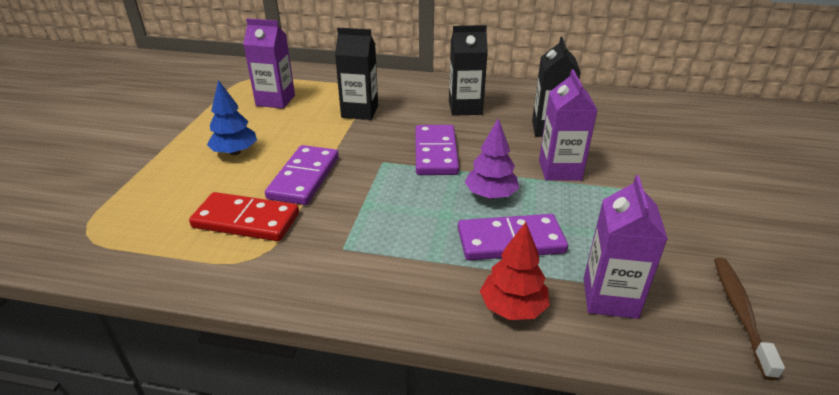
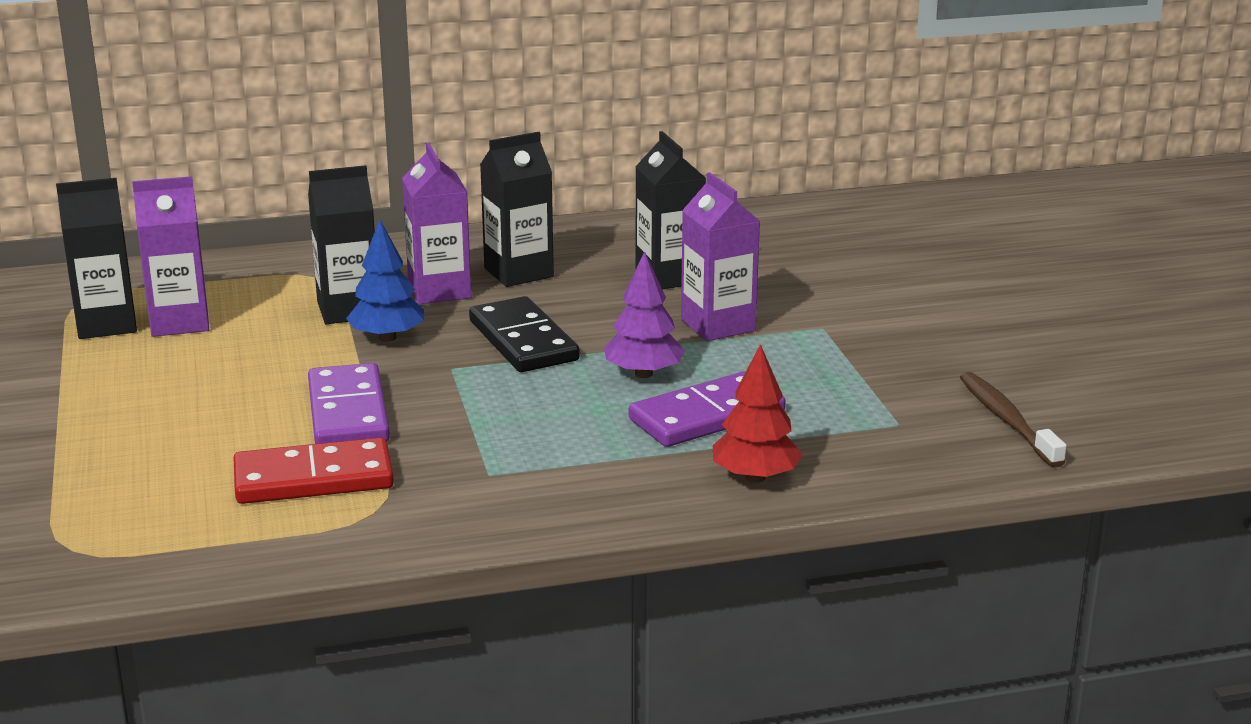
camera: 25 degrees left, 10 degrees down
blue tree [207,80,257,155] -> blue tree moved to [346,220,424,342]
purple domino [415,125,459,175] -> black domino [469,296,580,372]
purple carton [584,175,668,319] -> purple carton moved to [402,143,472,304]
none -> black carton [56,178,137,339]

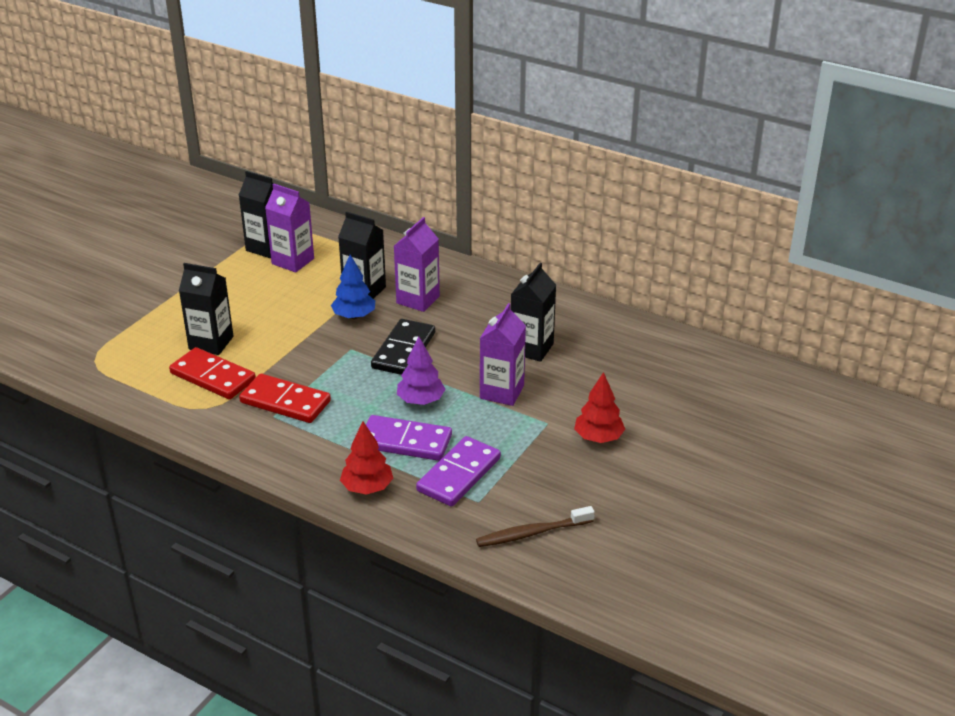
camera: 45 degrees right, 10 degrees up
purple domino [308,363,390,444] -> purple domino moved to [416,436,501,507]
black carton [480,132,554,287] -> black carton moved to [179,263,233,355]
brown toothbrush [960,372,1067,468] -> brown toothbrush turned 135 degrees counterclockwise [476,506,595,547]
none -> red domino [239,374,331,423]
none -> red tree [574,372,625,443]

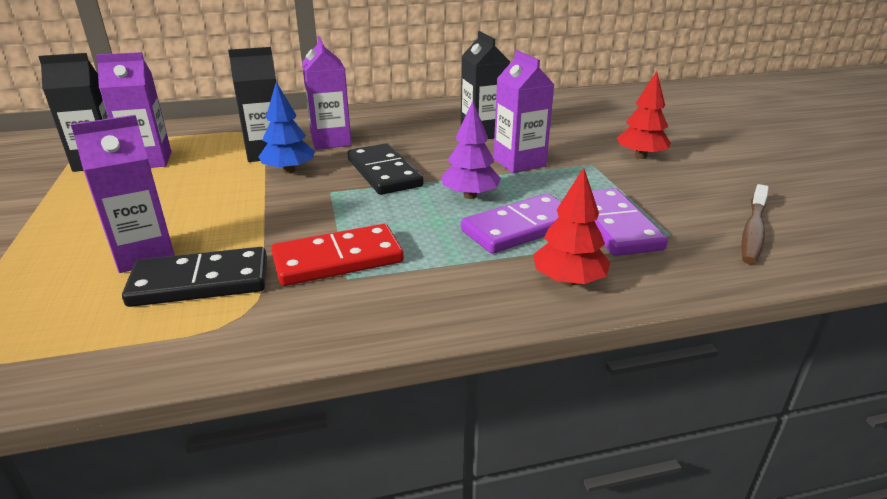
camera: 45 degrees left, 5 degrees down
red domino [169,347,256,400] -> black domino [122,247,267,307]
black carton [179,263,233,355] -> purple carton [71,115,175,273]

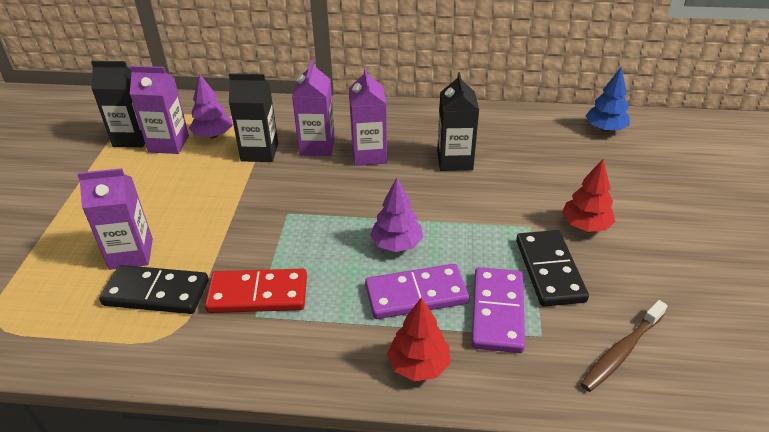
camera: 20 degrees right, 10 degrees up
blue tree [258,82,315,174] -> blue tree moved to [586,67,630,132]
black domino [347,143,423,195] -> black domino moved to [516,230,589,307]
purple carton [493,50,555,173] -> purple carton moved to [349,68,387,166]
none -> purple tree [189,73,233,138]

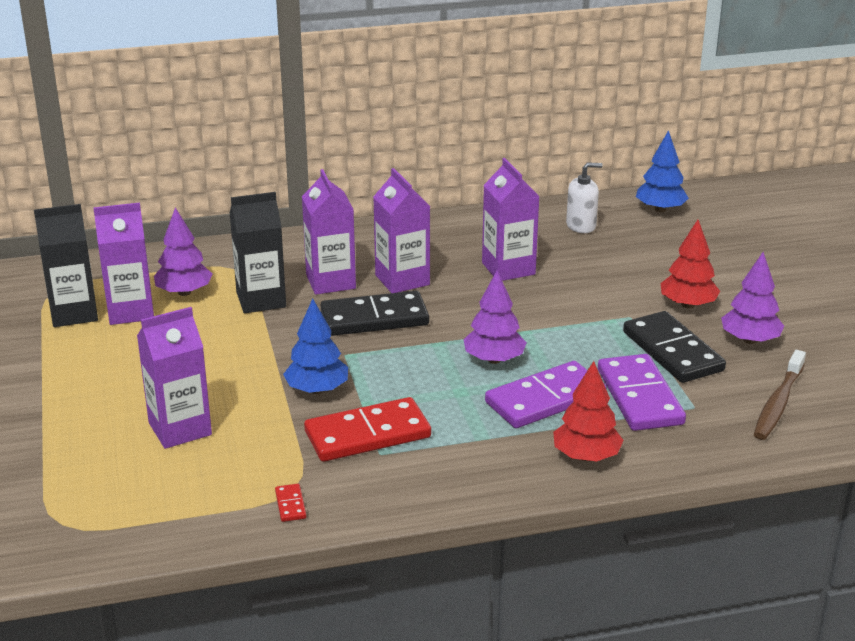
camera: 20 degrees left, 10 degrees down
black domino [99,265,209,314] -> black domino moved to [321,291,429,336]
black carton [437,72,479,171] -> purple carton [482,158,540,281]
none -> red domino [275,484,306,522]
none -> blue tree [283,298,348,394]
none -> white soap dispenser [566,162,602,233]
none -> purple tree [721,252,784,344]

